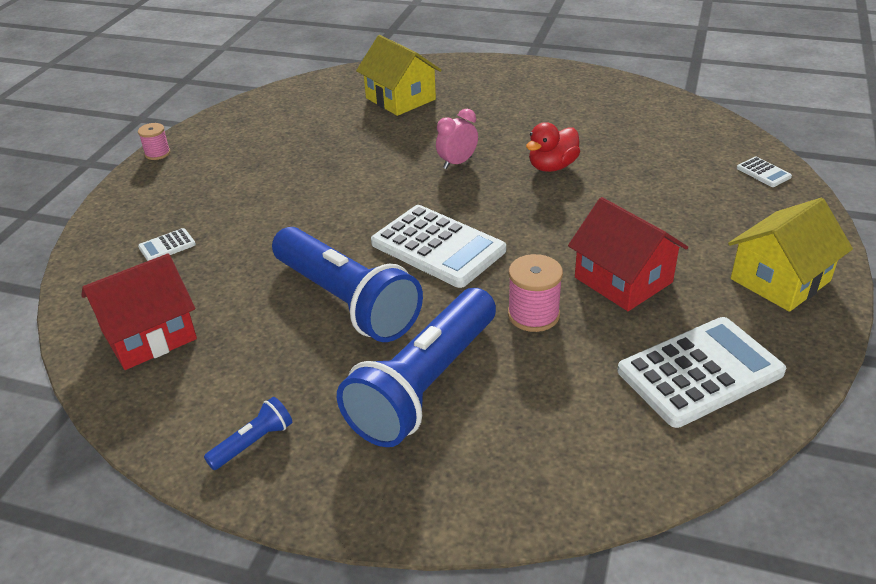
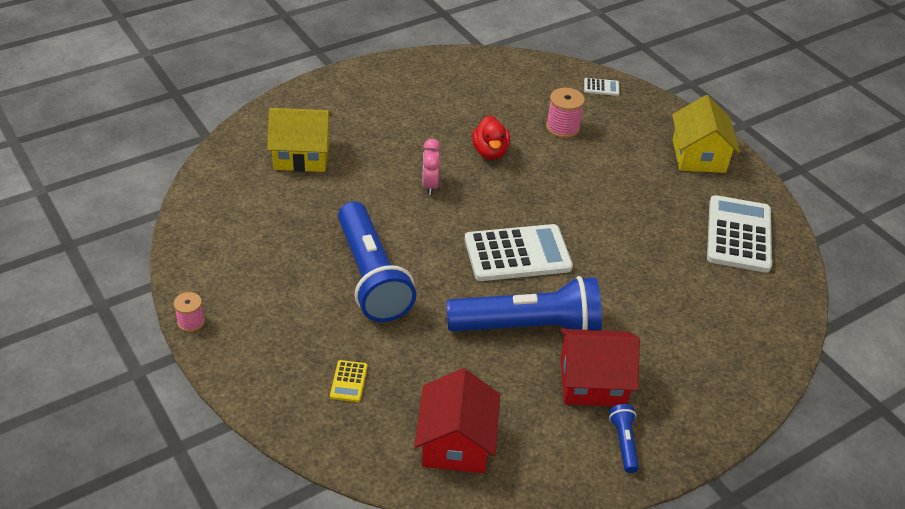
camera: 55 degrees left, 5 degrees up
white calculator [138,228,196,261] -> yellow calculator [330,360,368,402]
blue flashlight [337,288,496,447] -> blue flashlight moved to [338,202,416,322]
pink spool [508,254,563,332] -> pink spool moved to [546,88,585,138]
red house [568,197,688,311] -> red house moved to [560,329,640,406]

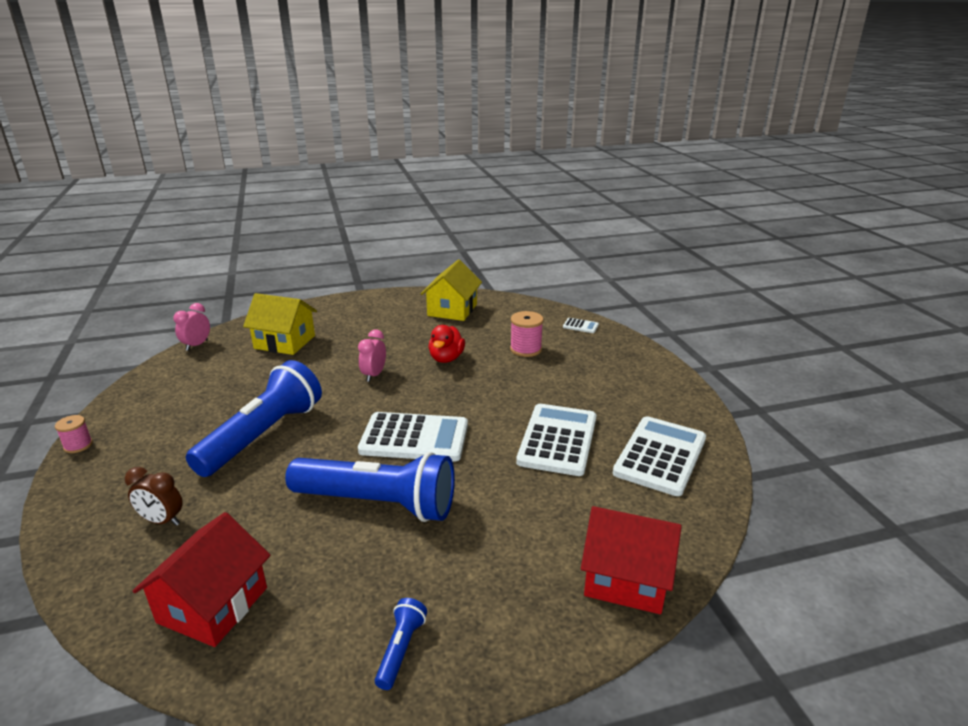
camera: 20 degrees right, 15 degrees down
yellow calculator [330,360,368,402] -> brown clock [125,467,183,526]
blue flashlight [338,202,416,322] -> blue flashlight turned 150 degrees counterclockwise [186,360,322,477]
red house [560,329,640,406] -> red house moved to [581,506,682,614]
yellow house [672,95,740,173] -> yellow house moved to [421,259,482,321]
none -> pink clock [174,303,210,351]
none -> white calculator [516,404,596,476]

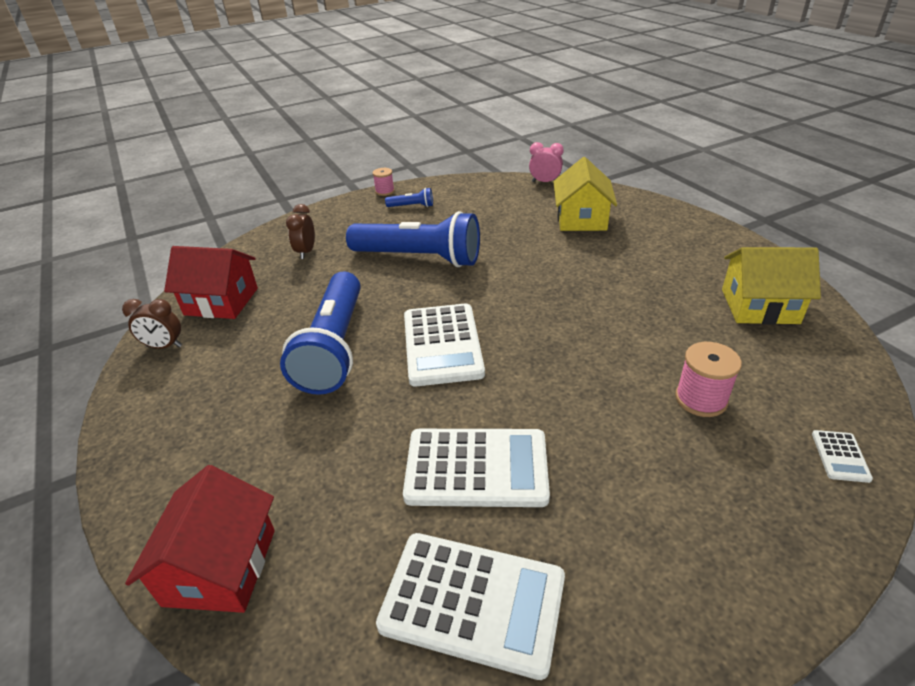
camera: 80 degrees right, 10 degrees up
pink clock [358,330,386,382] -> none
blue flashlight [375,598,427,690] -> blue flashlight moved to [385,188,433,207]
red duck [428,325,465,363] -> none
none -> brown clock [122,299,182,349]

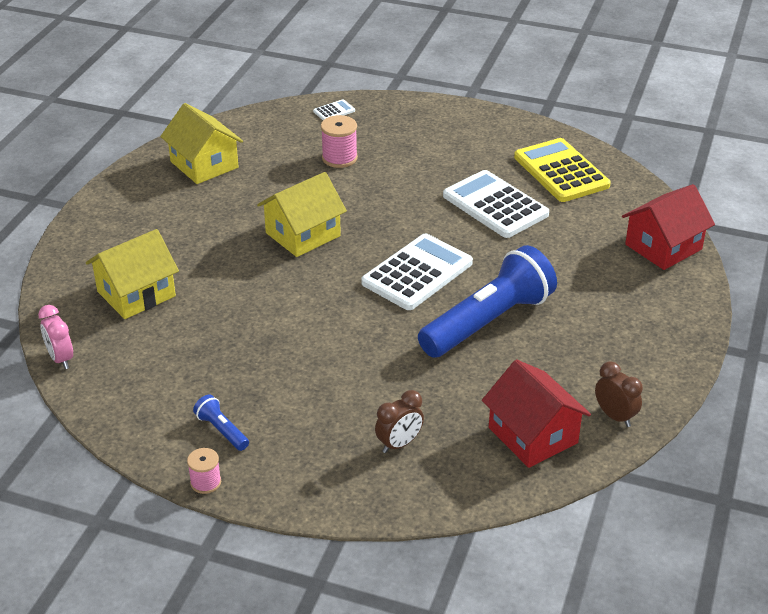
camera: 135 degrees left, 0 degrees up
blue flashlight [346,211,480,267] -> none
white calculator [376,533,565,680] -> yellow calculator [514,138,611,202]
none -> yellow house [257,172,347,257]

